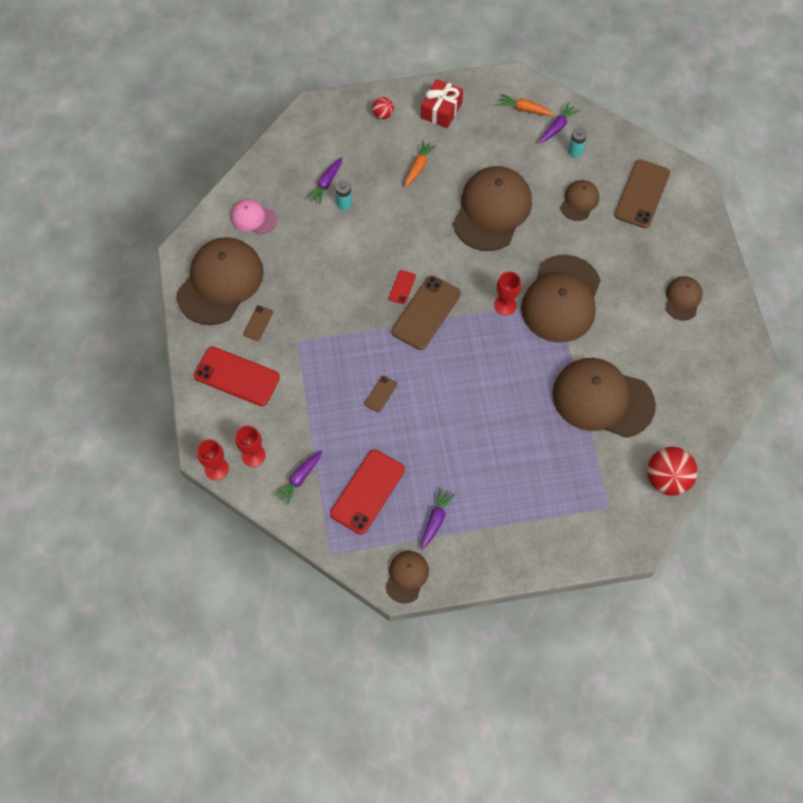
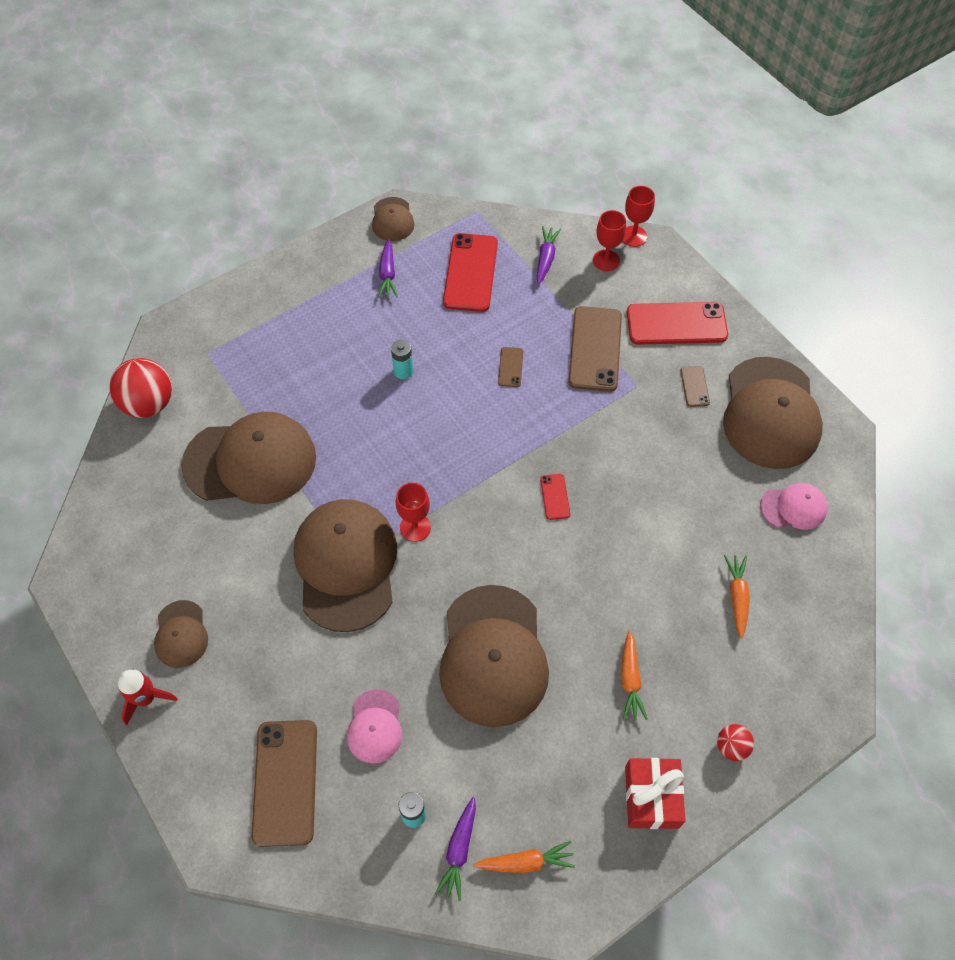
camera: 155 degrees right, 5 degrees down
purple carrot [307,157,342,204] -> orange carrot [724,555,750,638]
turquoise battery [336,181,352,210] -> turquoise battery moved to [391,340,413,379]
brown phone [392,276,461,350] -> brown phone moved to [568,306,622,392]
brown cap [561,180,599,221] -> pink cap [347,689,402,764]
none -> red rocket [118,669,178,725]

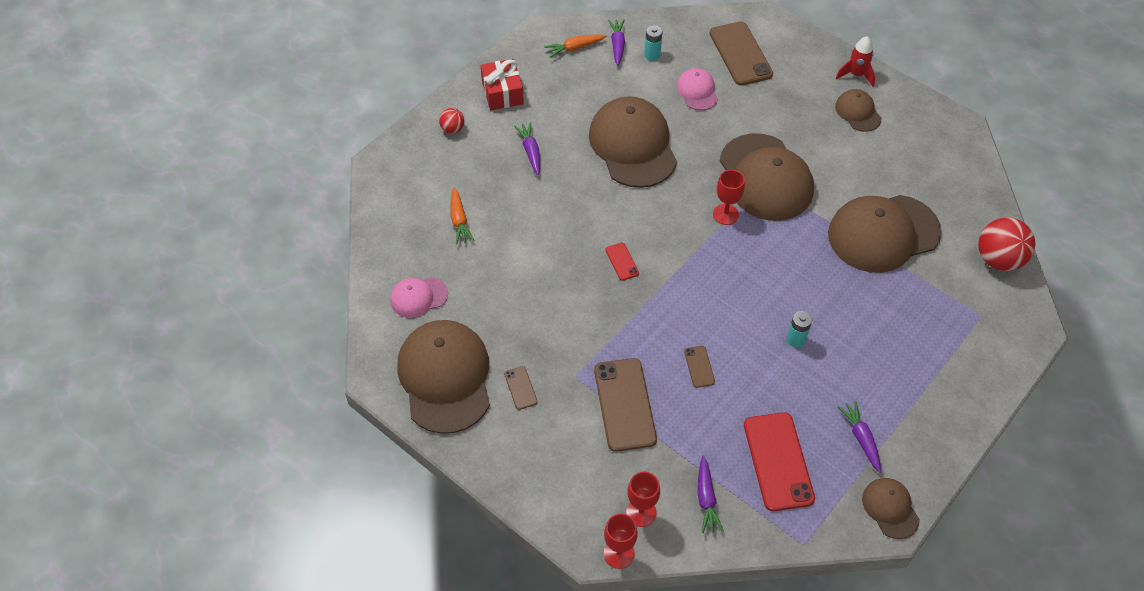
camera: 165 degrees right, 5 degrees down
orange carrot [621,631,648,721] -> purple carrot [514,122,540,175]
red phone [627,302,728,345] -> none

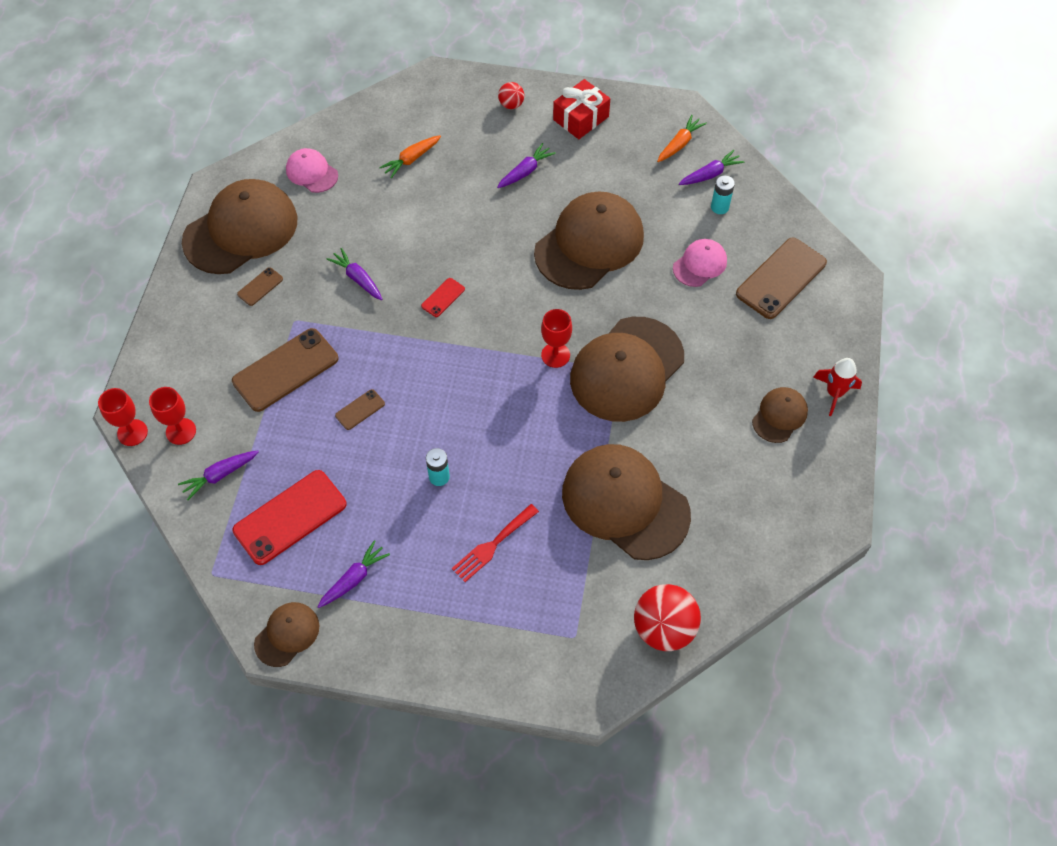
camera: 60 degrees right, 5 degrees up
orange carrot [544,34,606,58] -> orange carrot turned 90 degrees clockwise [657,115,707,162]
none -> purple carrot [327,248,383,300]
none -> red fork [452,504,539,582]

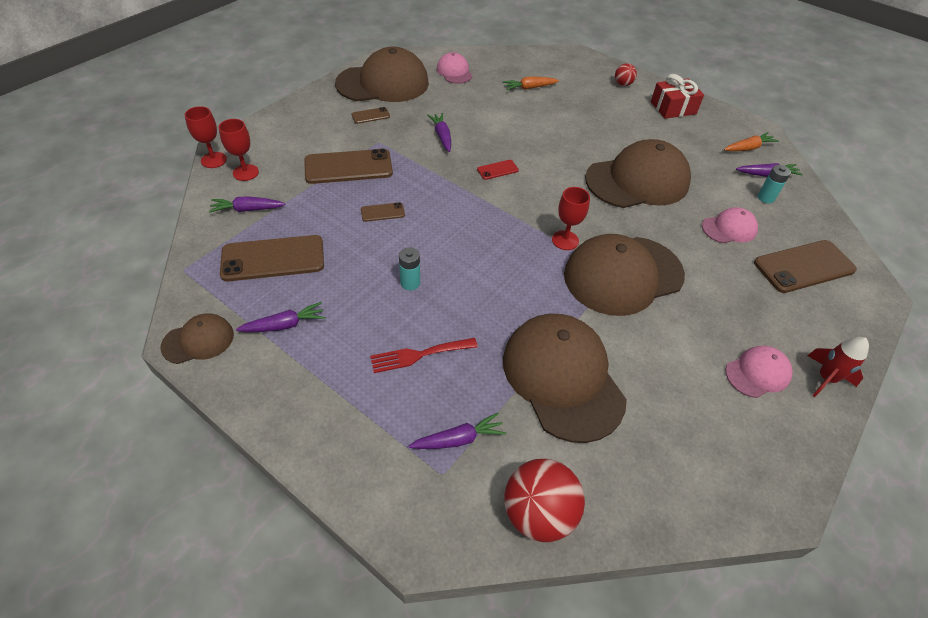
camera: 25 degrees right, 10 degrees down
red phone [233,470,347,565] -> brown phone [220,235,324,281]
purple carrot [497,143,556,188] -> purple carrot moved to [409,412,506,449]
brown cap [752,387,808,443] -> pink cap [725,346,793,398]

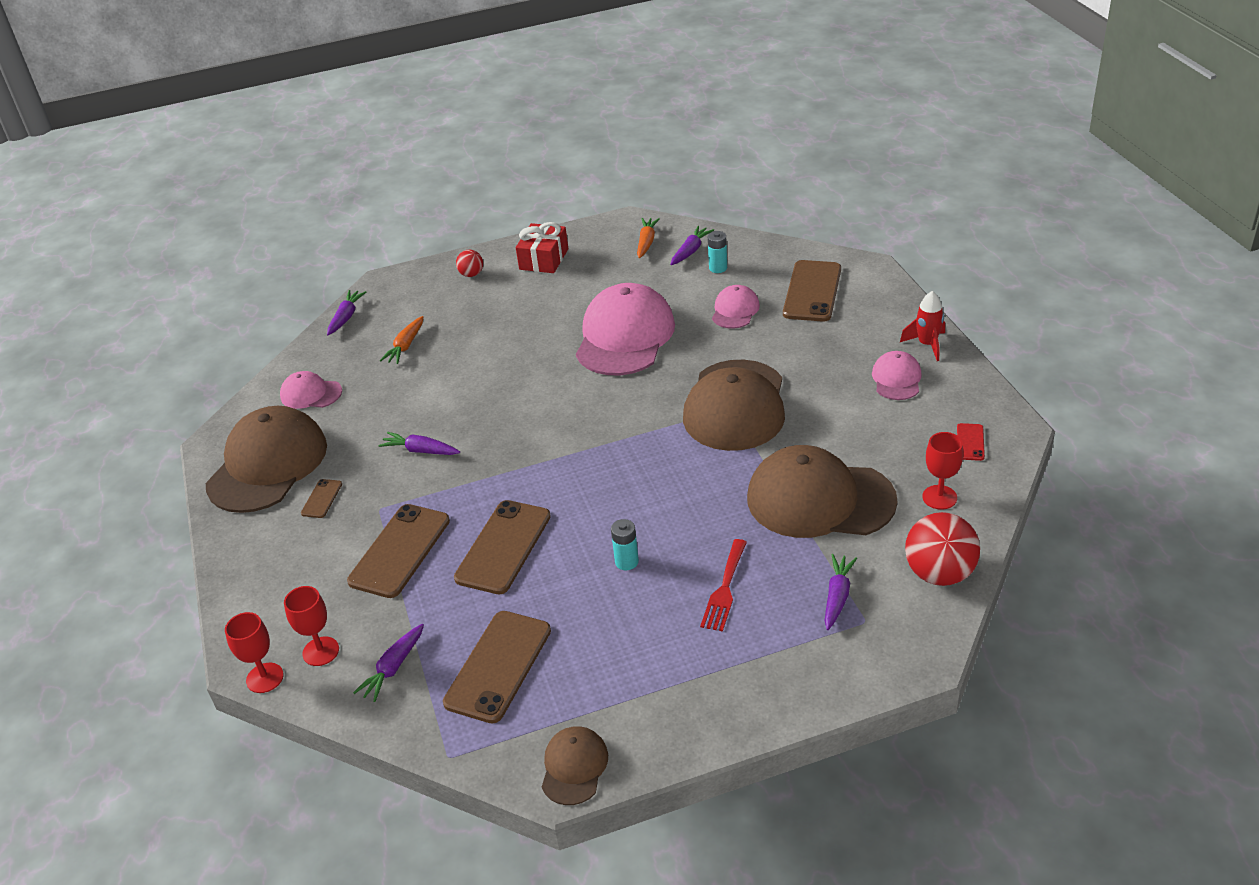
camera: 50 degrees left, 10 degrees down
purple carrot [236,302,326,332] -> purple carrot moved to [327,290,366,335]
brown phone [361,202,405,222] -> brown phone [454,500,551,594], size x2.15
red phone [477,160,519,180] -> red phone moved to [957,423,985,461]
red goblet [552,187,590,250] -> red goblet moved to [922,432,963,510]
brown cap [585,139,691,208] -> pink cap [576,283,675,375]

